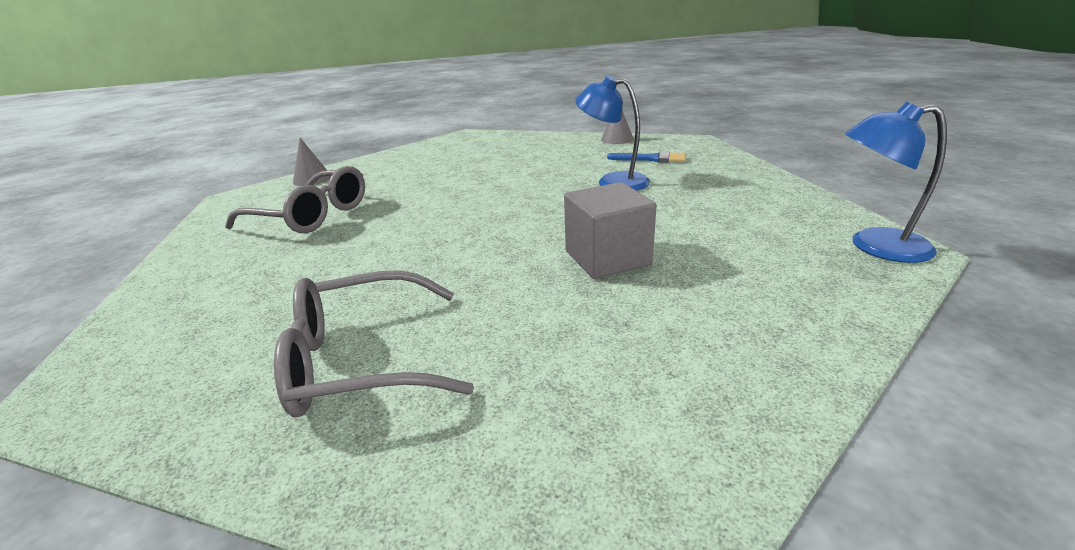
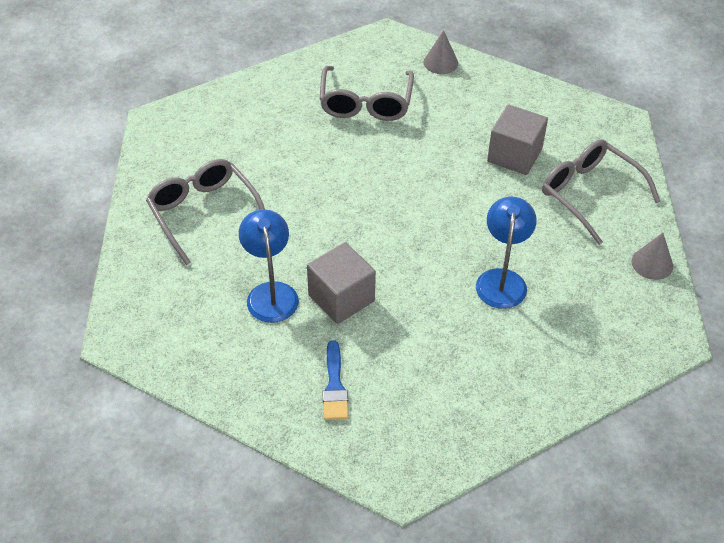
camera: 70 degrees right, 20 degrees up
blue brush [607,151,686,163] -> blue brush moved to [322,340,349,420]
blue lamp [845,102,947,263] -> blue lamp moved to [239,209,299,323]
none -> grey cube [487,104,548,175]
none -> grey glasses [542,139,661,245]

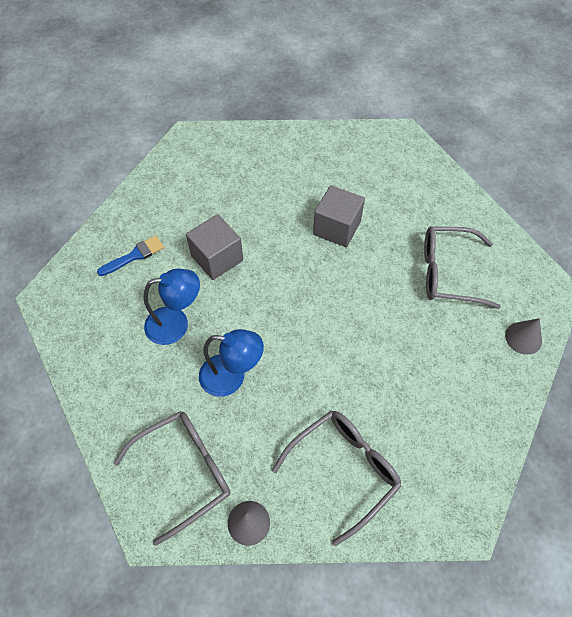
camera: 90 degrees right, 10 degrees up
grey glasses [146,159,265,266] -> grey glasses moved to [113,411,231,546]
blue lamp [239,209,299,323] -> blue lamp moved to [144,269,200,345]
blue brush [322,340,349,420] -> blue brush turned 150 degrees clockwise [97,236,164,276]
grey cube [487,104,548,175] -> grey cube moved to [313,185,365,247]

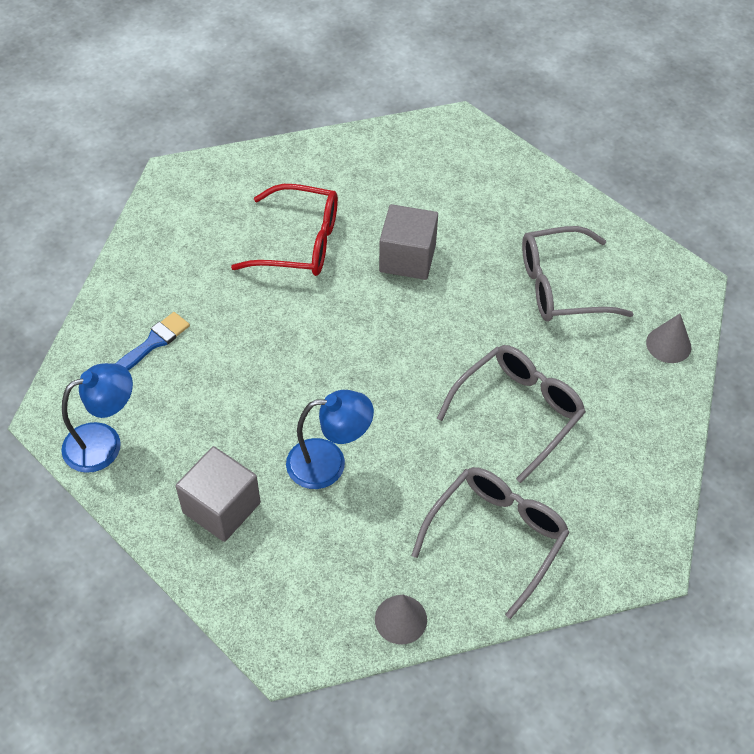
camera: 15 degrees left, 5 degrees down
grey glasses [113,411,231,546] -> grey glasses moved to [437,345,586,483]
blue lamp [144,269,200,345] -> blue lamp moved to [61,363,133,473]
grey cube [186,214,243,280] -> grey cube moved to [176,446,261,542]
none -> red glasses [231,184,338,276]

